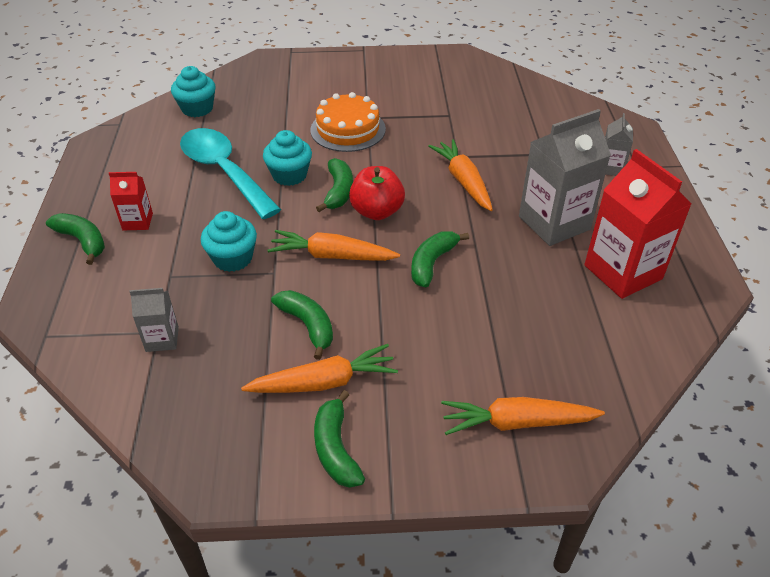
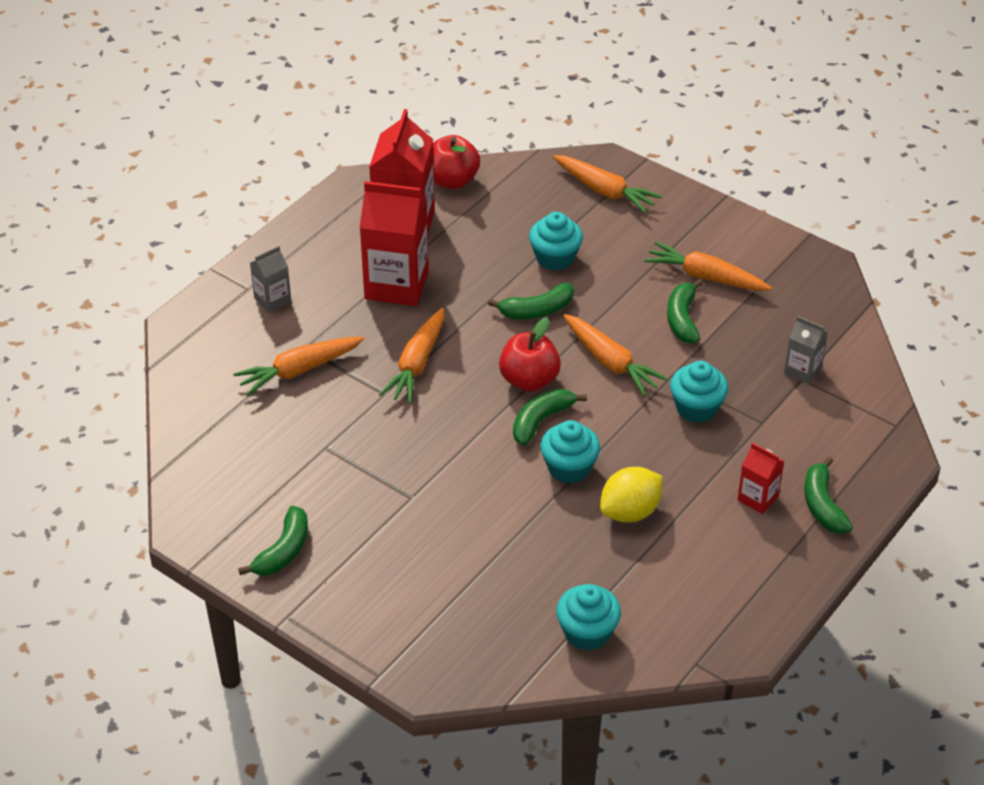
camera: 140 degrees left, 0 degrees up
turquoise spoon [180,128,281,219] -> yellow lemon [600,467,663,523]
orange cake [310,92,386,152] -> none
green banana [314,390,365,488] -> green banana moved to [238,505,308,576]
grey carton [519,109,611,246] -> red carton [359,181,429,306]
none -> orange carrot [233,337,364,396]
none -> red apple [433,135,480,189]
none -> turquoise cupcake [529,212,583,271]

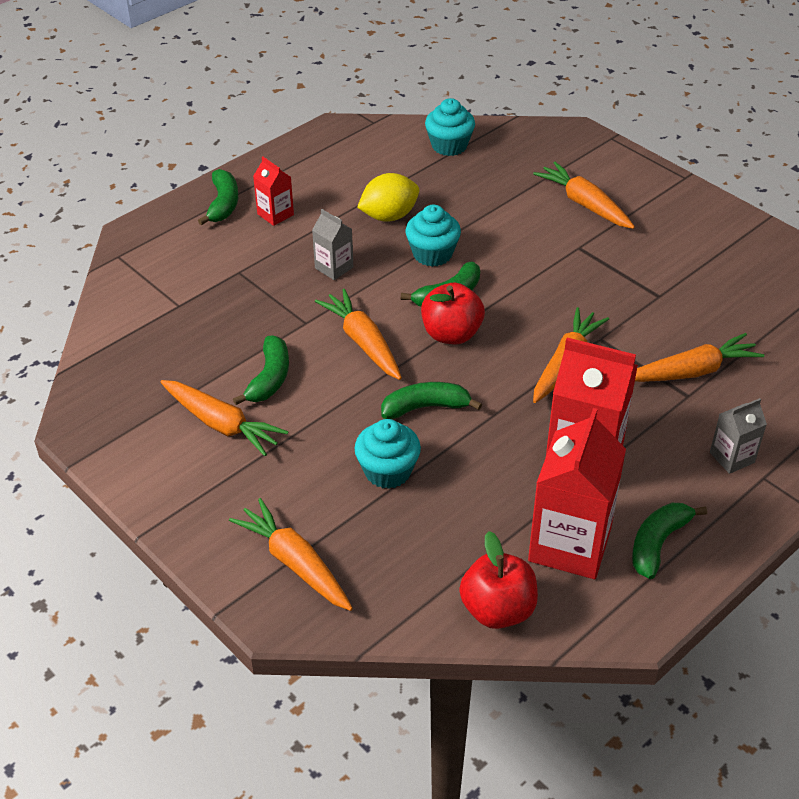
camera: 170 degrees left, 0 degrees up
green banana [238,505,308,576] -> green banana moved to [632,503,707,579]
turquoise cupcake [670,361,728,423] -> none
grey carton [784,316,828,384] -> grey carton moved to [312,209,353,280]
none -> orange carrot [533,162,635,229]

